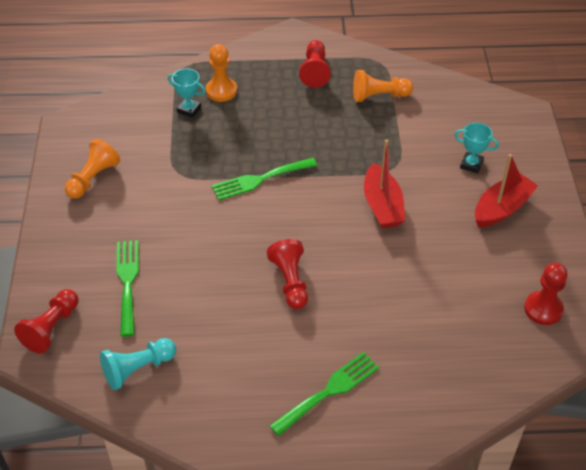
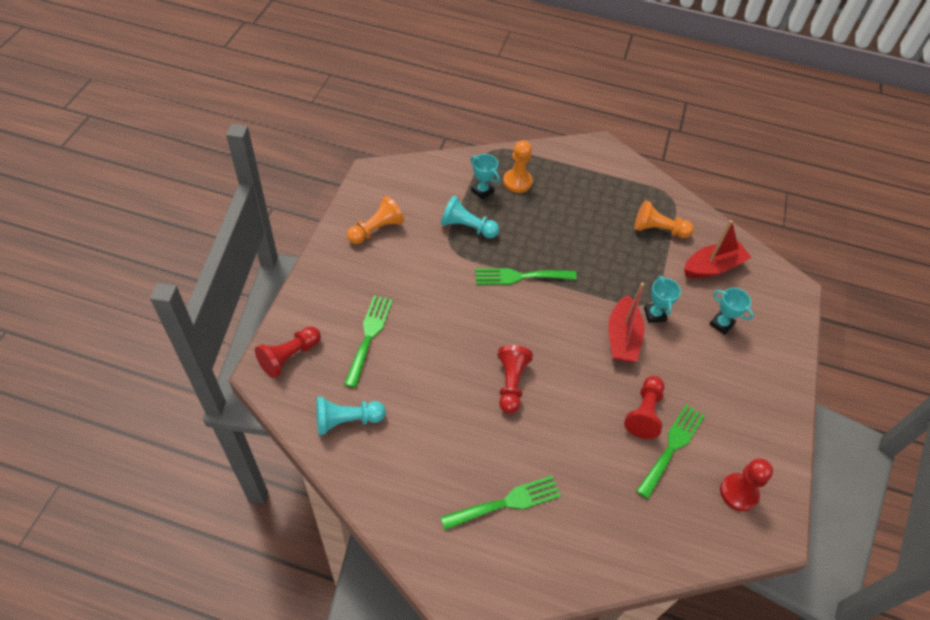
camera: 15 degrees right, 5 degrees up
red pawn [299,40,331,88] -> red pawn moved to [624,376,665,439]
red boat [475,154,538,227] -> red boat moved to [684,220,752,278]
none -> turquoise pawn [441,195,499,238]
none -> green fork [636,404,705,499]
none -> turquoise trophy [644,276,681,323]

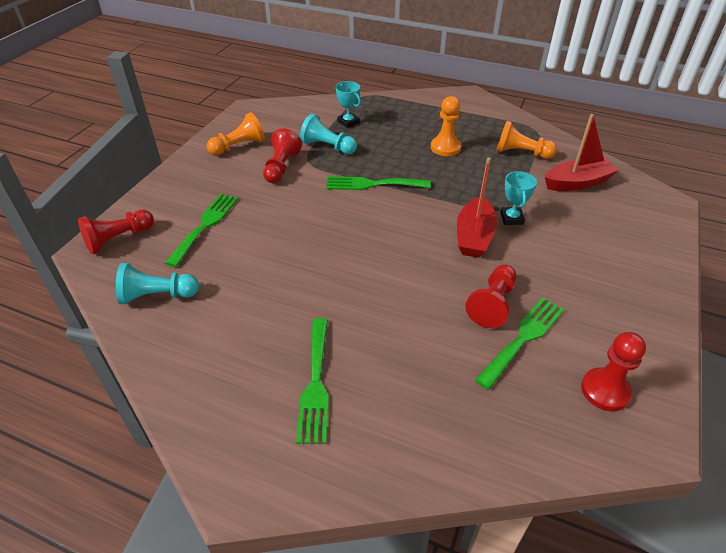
camera: 10 degrees right, 10 degrees down
green fork [440,476,561,530] -> green fork turned 105 degrees clockwise [296,318,329,444]
red pawn [497,345,533,414] -> red pawn moved to [263,128,302,183]
orange pawn [503,140,533,193] -> orange pawn moved to [431,96,461,156]
turquoise trophy [709,288,754,335] -> none

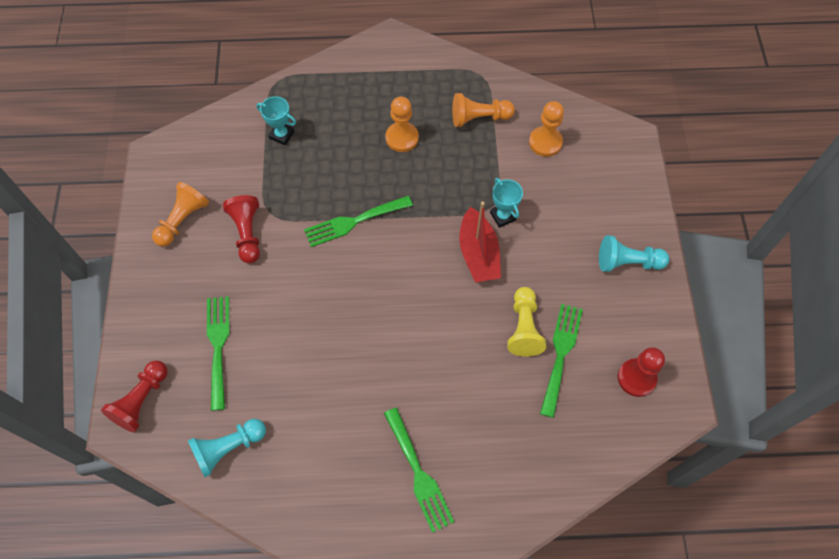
camera: 25 degrees left, 20 degrees up
turquoise pawn [300,113,357,155] -> turquoise pawn moved to [599,235,669,272]
red pawn [465,264,516,328] -> yellow pawn [507,287,546,357]
red boat [545,114,619,191] -> orange pawn [529,101,564,157]

